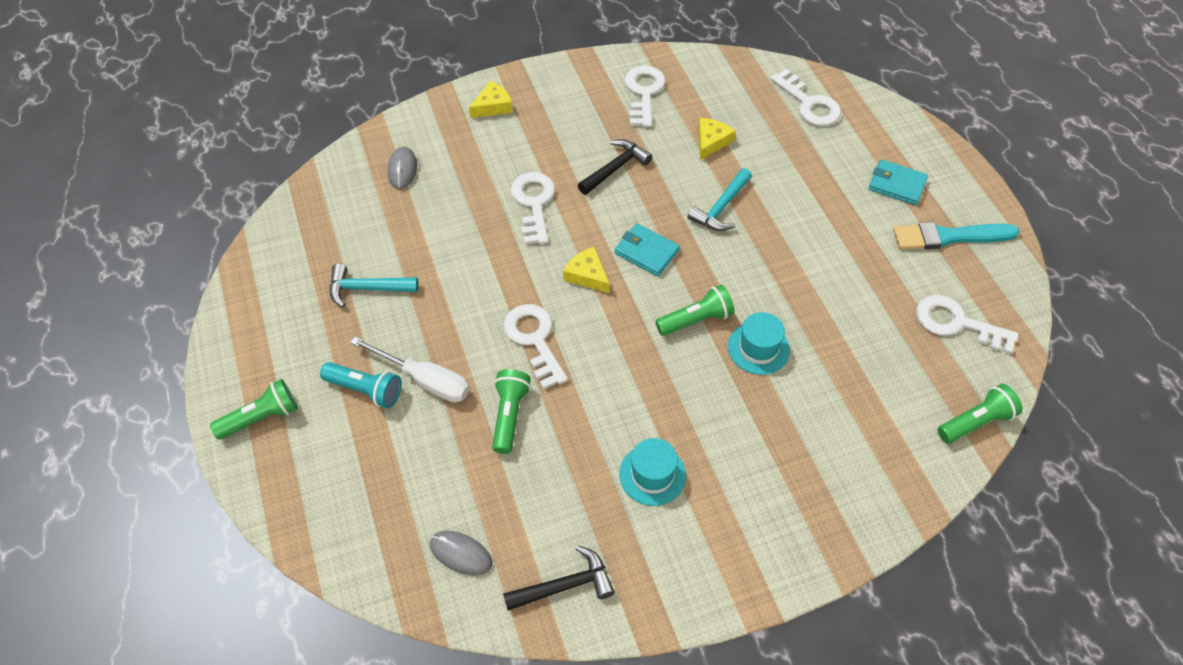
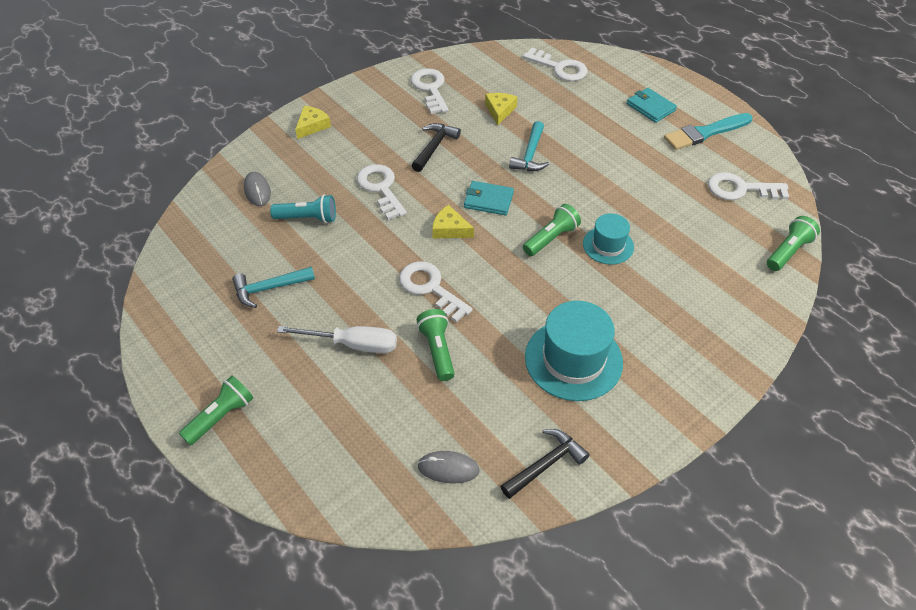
camera: 20 degrees left, 5 degrees down
turquoise flashlight [320,362,402,408] -> turquoise flashlight moved to [270,194,336,223]
turquoise hat [619,438,686,506] -> turquoise hat [525,301,623,401], size x1.72
turquoise wallet [868,159,928,205] -> turquoise wallet turned 45 degrees clockwise [627,88,677,123]

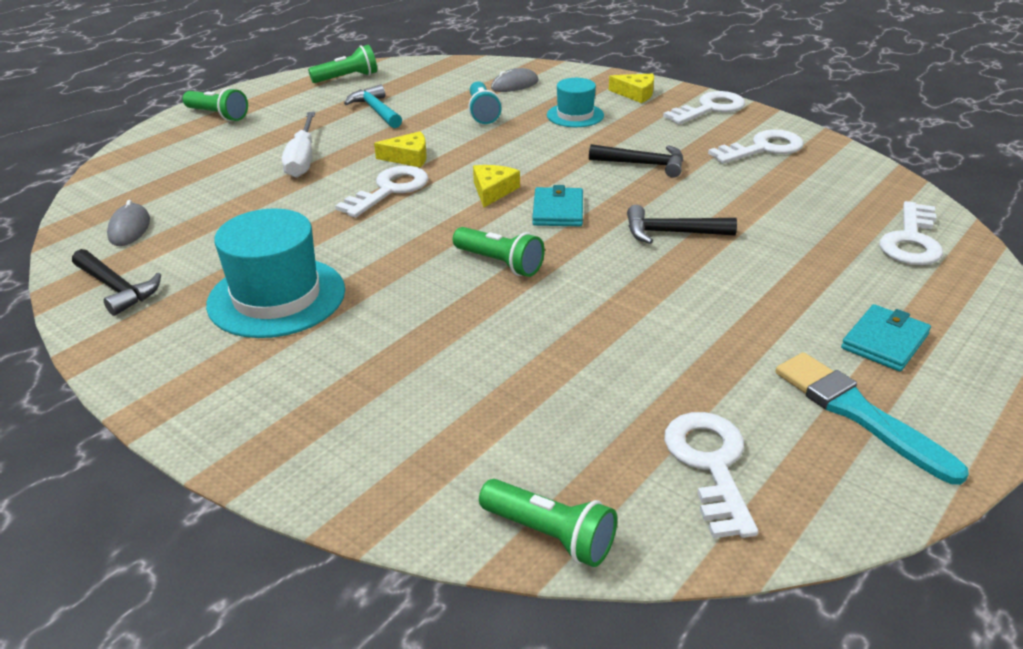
camera: 80 degrees right, 15 degrees down
white key [357,164,407,220] -> white key moved to [663,91,745,124]
green flashlight [417,309,455,381] -> green flashlight moved to [308,45,377,83]
yellow cheese [485,93,518,125] -> yellow cheese moved to [374,131,427,168]
turquoise hammer [509,121,549,171] -> black hammer [627,205,737,244]
turquoise hat [583,213,634,265] -> turquoise hat moved to [547,78,604,127]

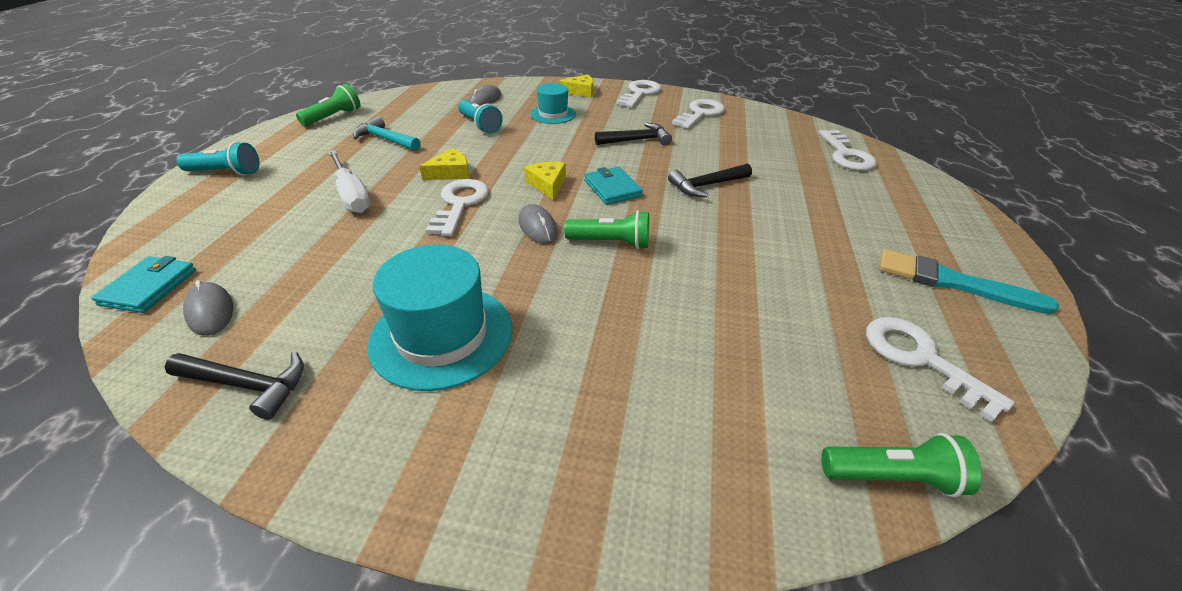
camera: 30 degrees left, 5 degrees up
green flashlight [182,88,248,121] -> turquoise flashlight [177,142,259,176]
turquoise wallet [841,304,931,371] -> turquoise wallet moved to [91,256,196,313]
none -> grey mouse [519,204,558,244]

